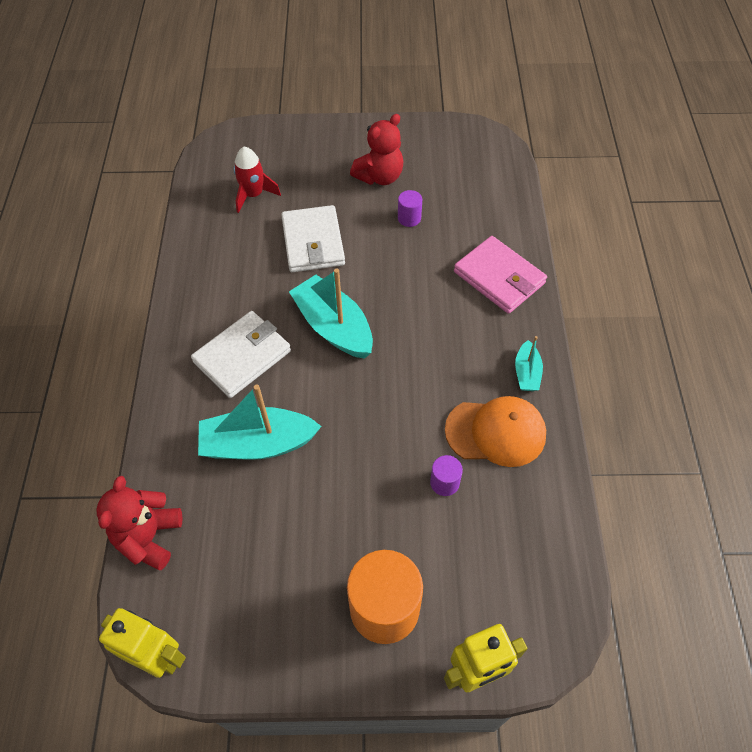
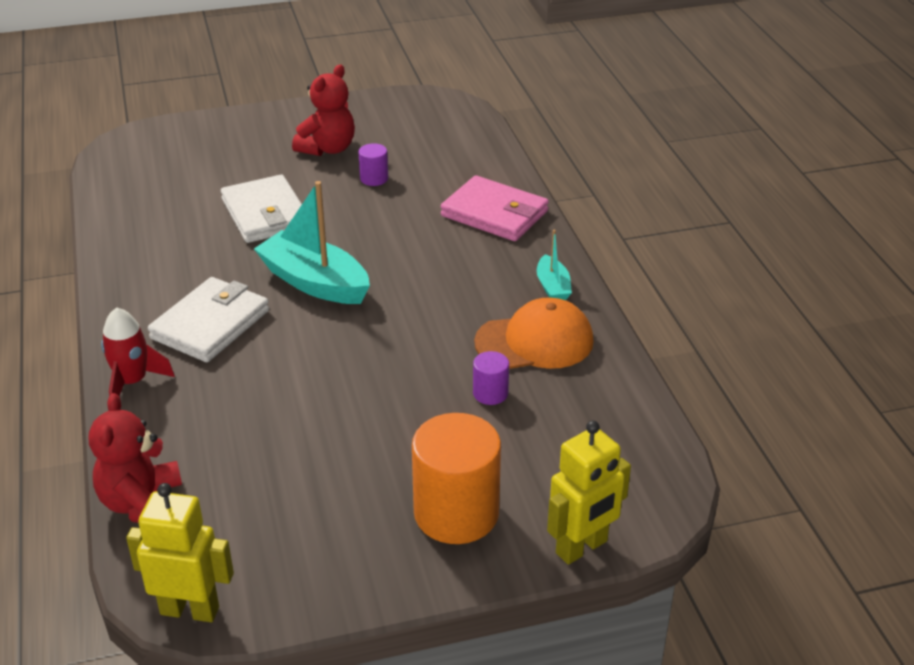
camera: 15 degrees left, 20 degrees down
turquoise boat [198,385,322,460] -> none
red rocket [234,147,281,213] -> red rocket moved to [101,307,175,396]

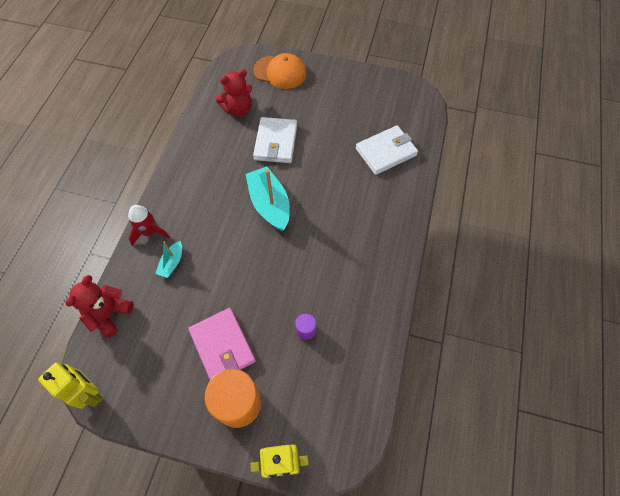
camera: 30 degrees right, 25 degrees up
white wallet [148,277,269,362] -> white wallet moved to [356,125,418,175]
red teddy bear [292,64,355,156] -> red teddy bear moved to [215,69,252,117]
purple cylinder [359,143,388,186] -> none
pink wallet [441,175,549,241] -> pink wallet moved to [188,308,256,380]
orange cap [474,297,594,369] -> orange cap moved to [253,53,306,89]
turquoise boat [537,229,572,300] -> turquoise boat moved to [155,241,182,278]

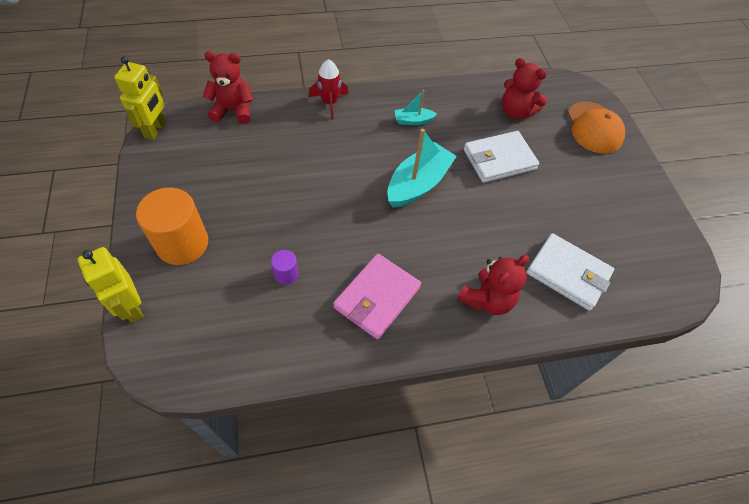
camera: 60 degrees right, 5 degrees down
turquoise boat [155,241,182,278] -> turquoise boat moved to [395,90,437,125]
pink wallet [188,308,256,380] -> pink wallet moved to [333,254,421,339]
none -> red teddy bear [457,255,529,315]

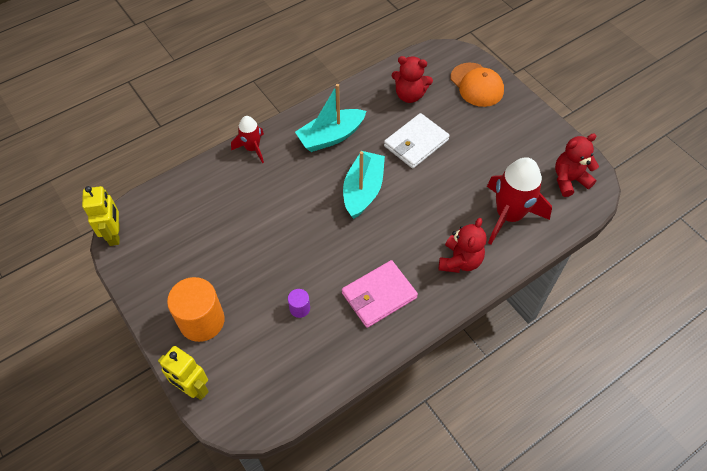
camera: 20 degrees left, 0 degrees up
red teddy bear [203,51,253,124] -> red teddy bear moved to [555,133,599,197]
pink wallet [333,254,421,339] -> pink wallet turned 45 degrees clockwise [342,260,418,328]
turquoise boat [395,90,437,125] -> turquoise boat [295,84,366,152], size x1.95
white wallet [526,233,614,311] -> red rocket [487,157,552,245]

